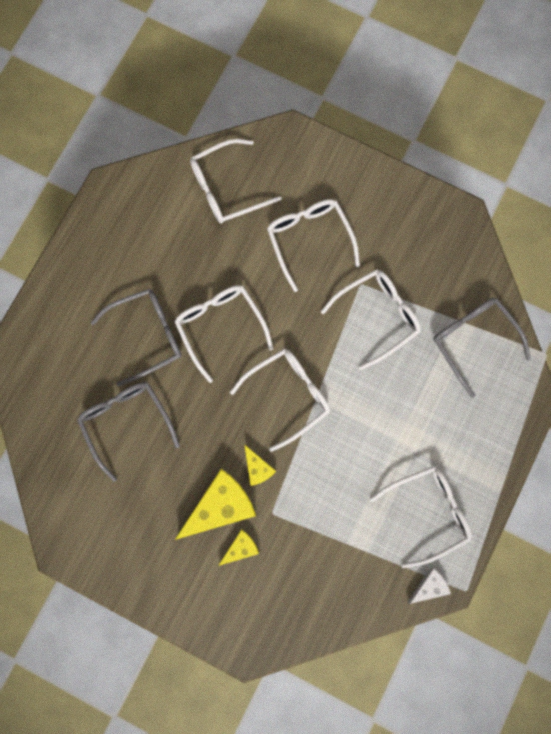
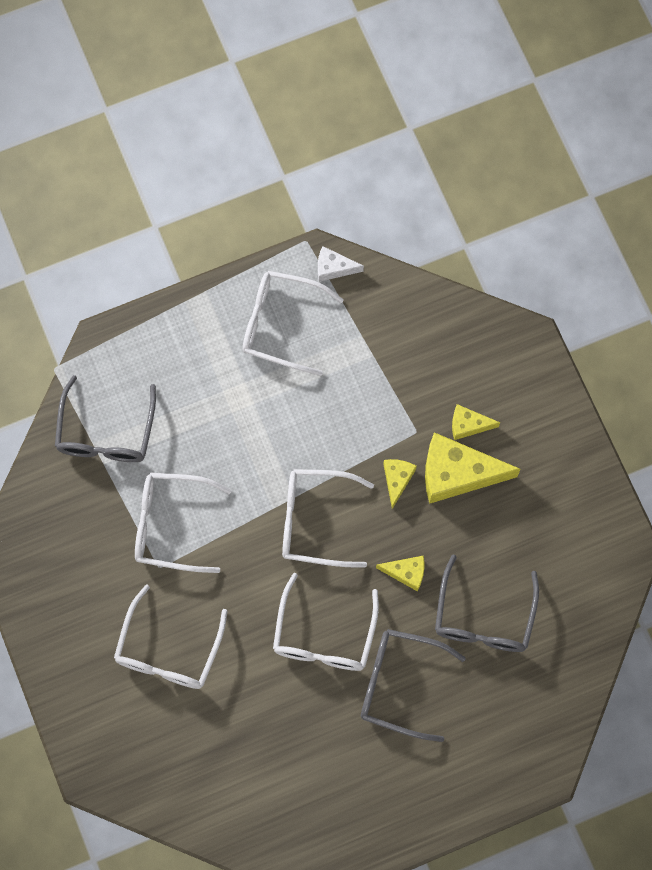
camera: 140 degrees left, 5 degrees down
white glasses [190,139,282,224] -> none
none -> yellow cheese [376,556,424,592]

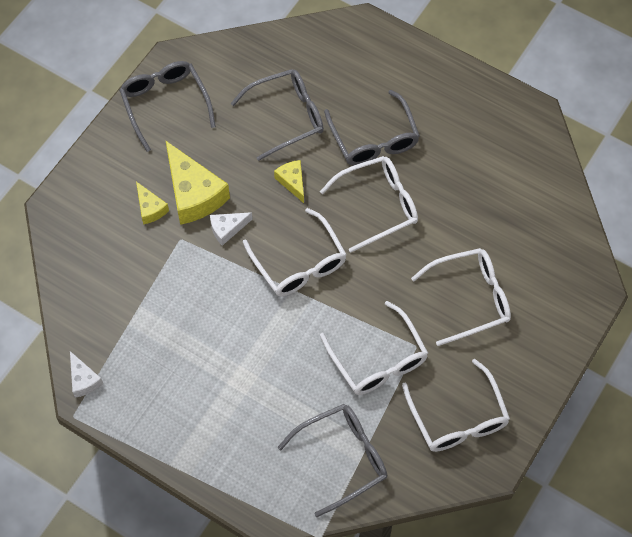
camera: 125 degrees left, 10 degrees down
white glasses [243,271,343,376] -> white glasses moved to [402,359,510,452]
yellow cheese [383,459,417,509] -> white cheese [210,212,253,246]
none -> grey glasses [119,61,216,152]

